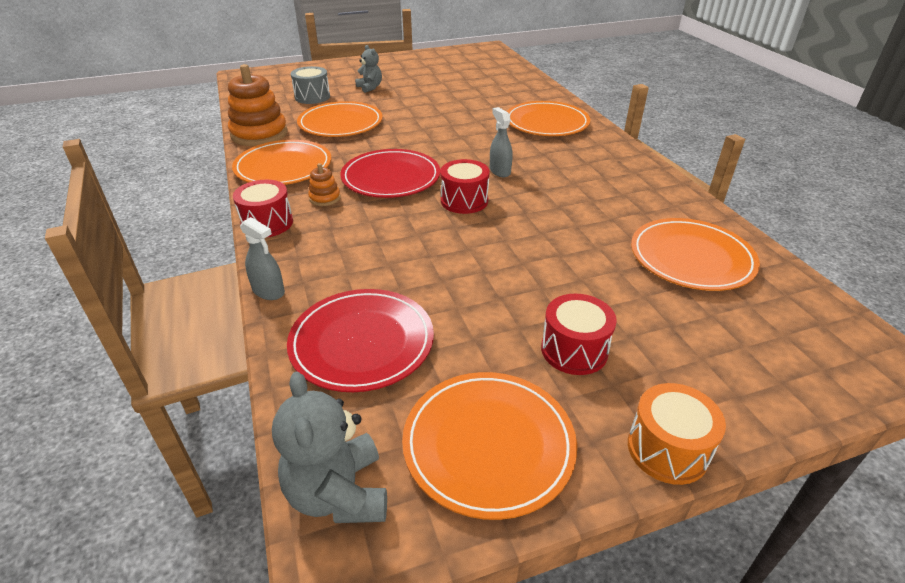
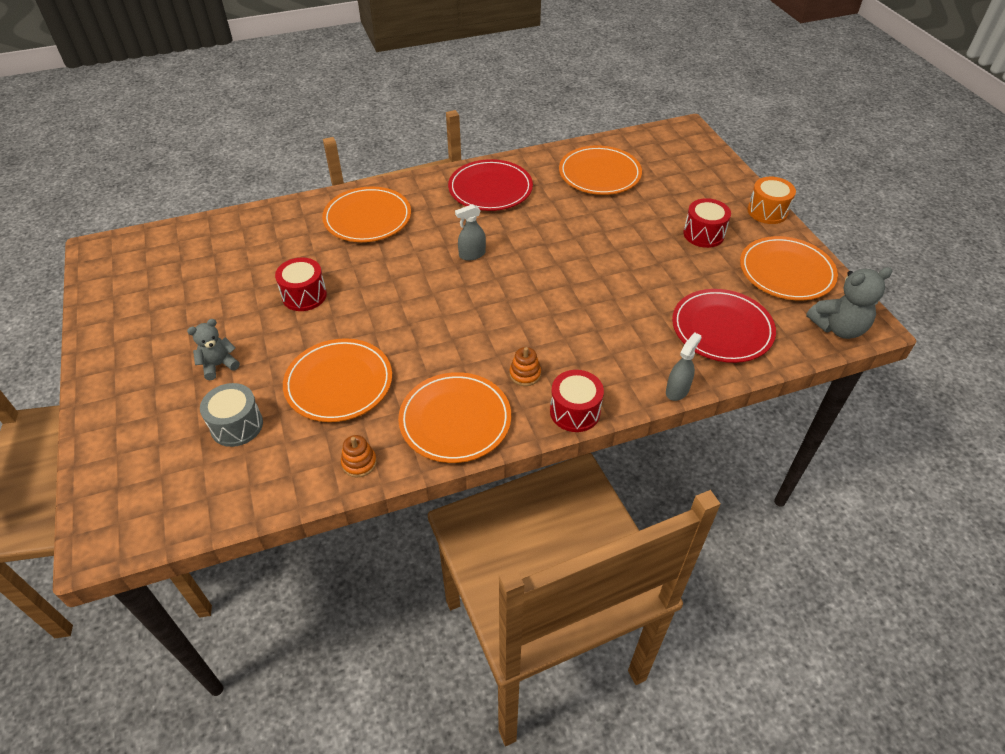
camera: 90 degrees left, 10 degrees up
orange stacking toy [228,64,288,146] -> orange stacking toy [341,435,377,478], size x0.47
red plate [340,149,440,198] -> red plate moved to [448,159,533,211]
red drum [440,159,490,214] -> red drum moved to [275,258,327,311]

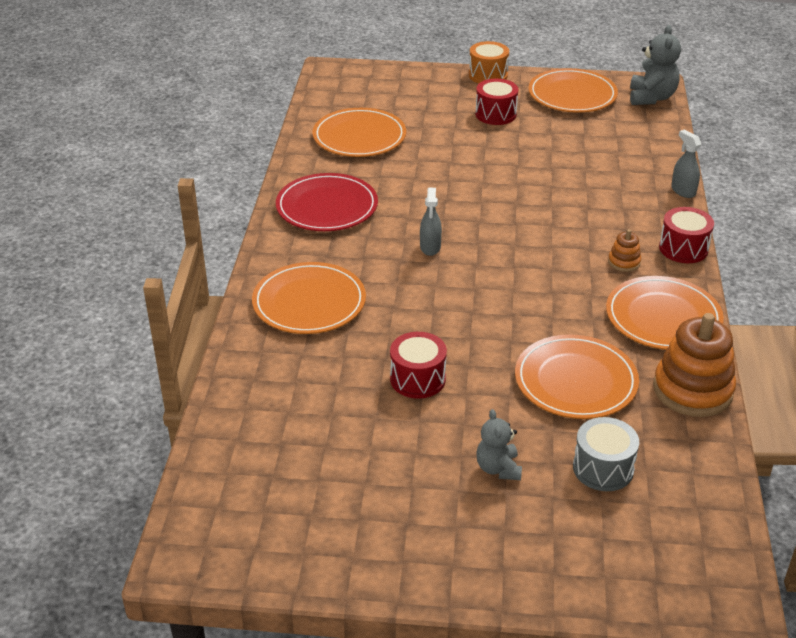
camera: 65 degrees left, 10 degrees down
orange stacking toy [341,435,377,478] -> orange stacking toy [653,313,736,417], size x2.15
red plate [672,289,776,363] -> none

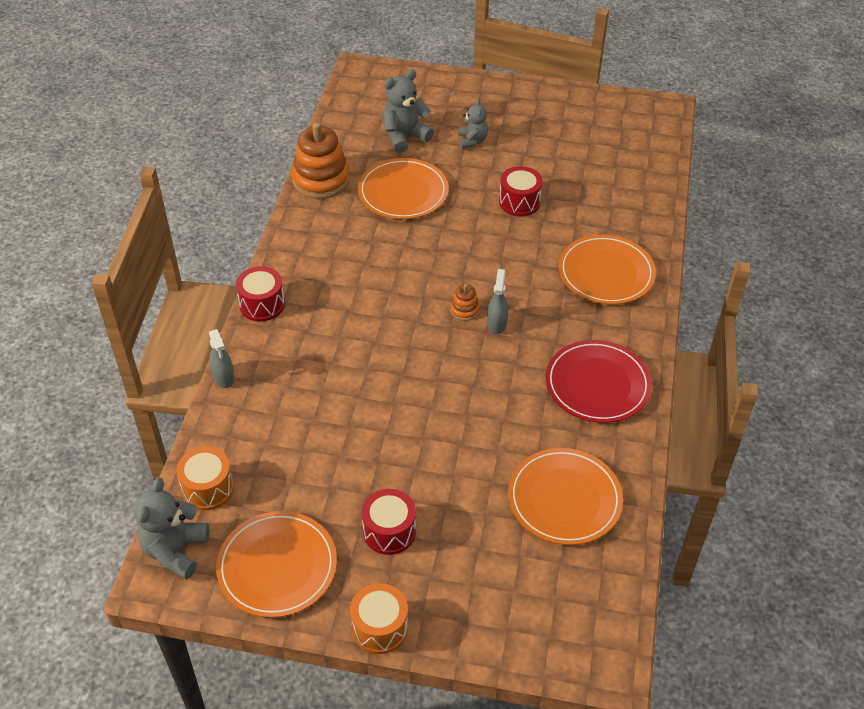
camera: 175 degrees left, 10 degrees up
grey drum [573,417,639,491] -> grey teddy bear [383,70,434,153]
orange plate [606,276,724,350] -> none
orange stacking toy [608,229,641,272] -> orange stacking toy moved to [450,284,480,321]
none -> orange drum [176,446,234,510]

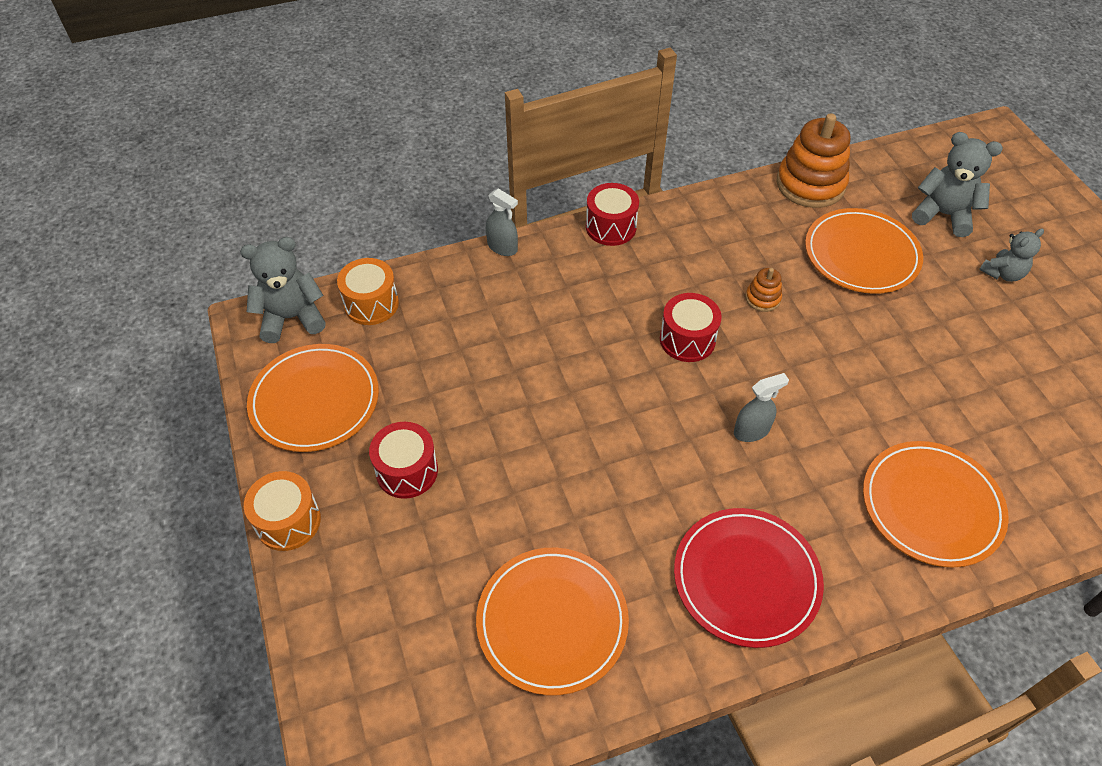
camera: 60 degrees right, 5 degrees up
grey spray bottle [209,329,235,388] -> grey spray bottle turned 90 degrees counterclockwise [486,188,518,256]
orange stacking toy [450,284,480,321] -> orange stacking toy moved to [745,268,782,312]
red drum [499,166,543,216] -> red drum moved to [660,293,722,362]

